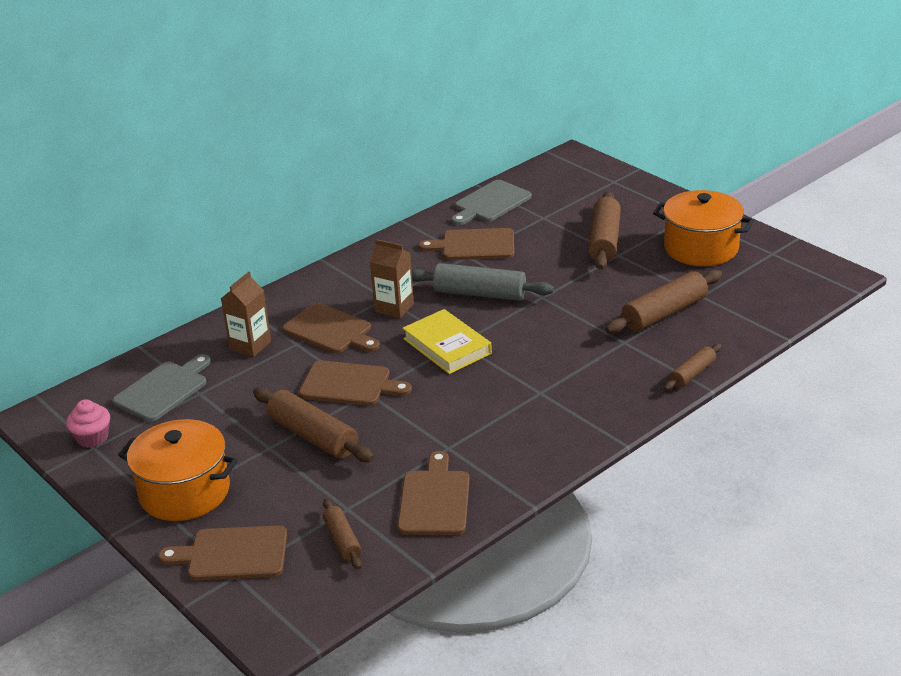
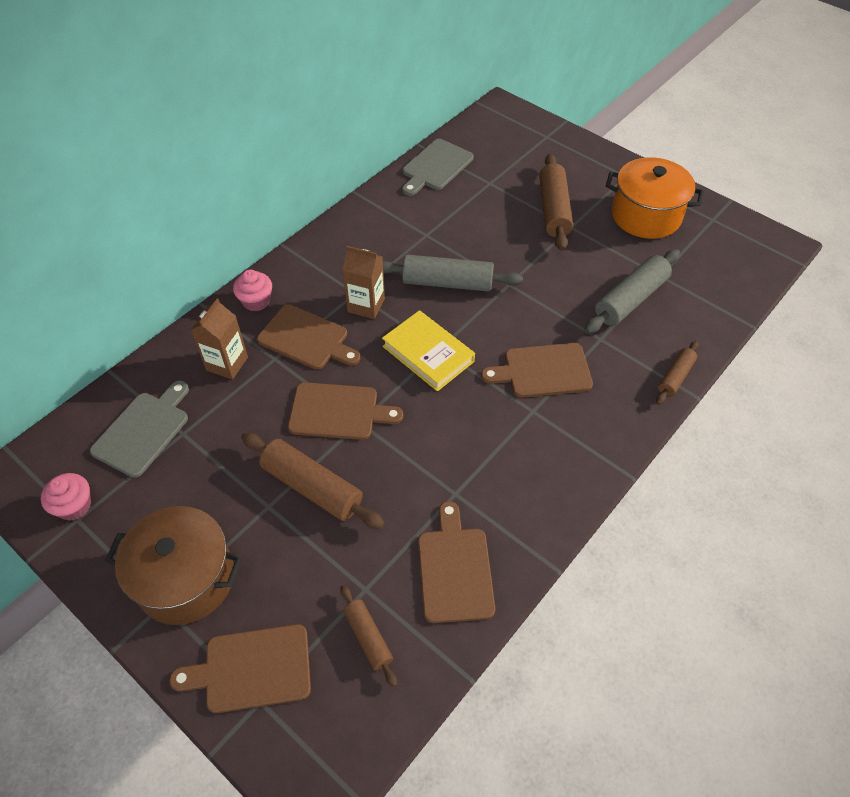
camera: 10 degrees left, 20 degrees up
orange pot [118,419,238,521] -> brown pot [105,506,242,625]
brown cutting board [419,228,514,260] -> brown cutting board moved to [481,343,593,398]
brown rolling pin [605,270,722,334] -> grey rolling pin [584,249,680,334]
none -> pink cupcake [233,270,272,311]

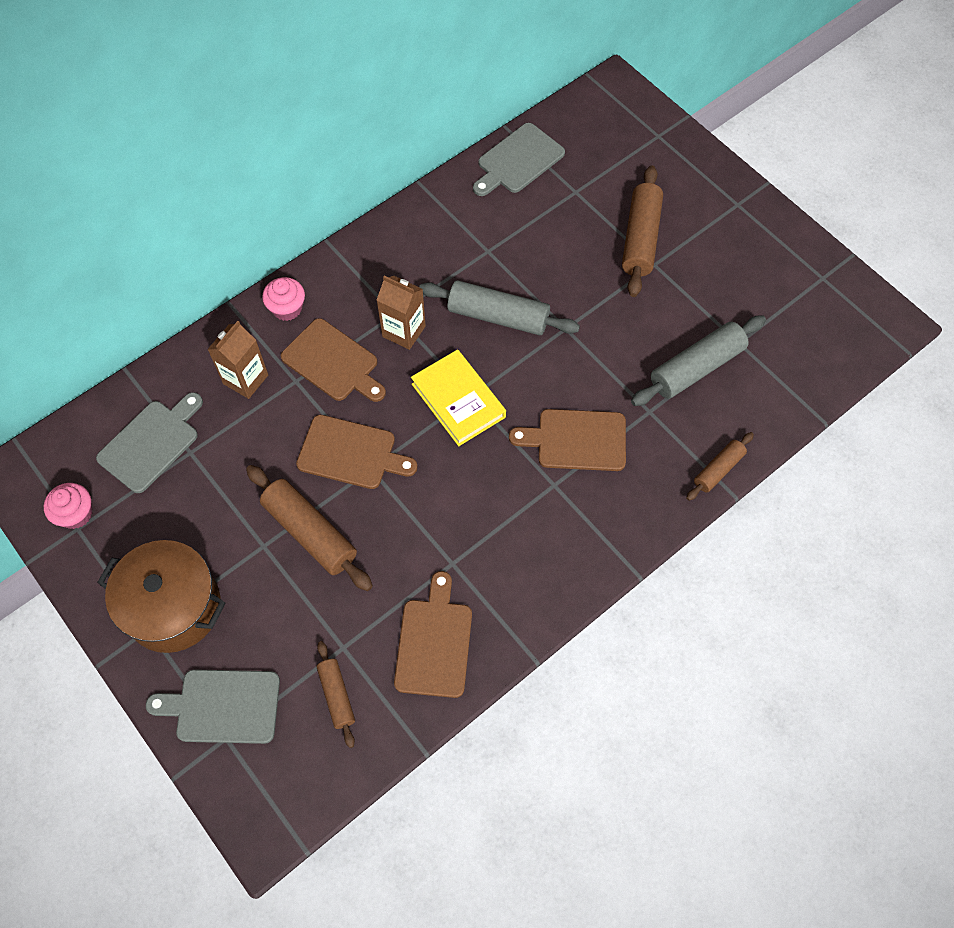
camera: 10 degrees right, 10 degrees up
brown cutting board [169,624,311,713] -> grey cutting board [146,669,280,744]
orange pot [606,157,704,239] -> none

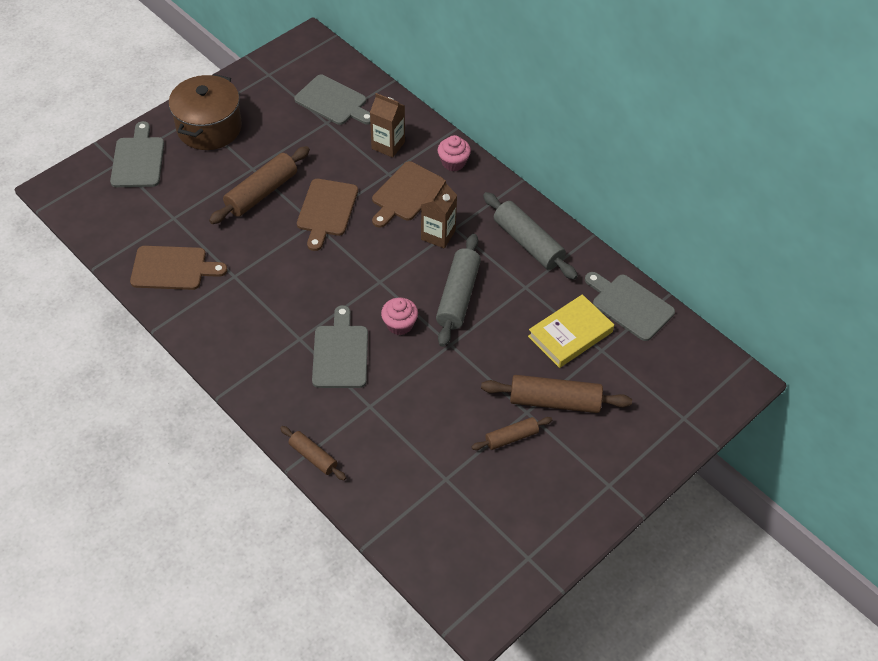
camera: 85 degrees right, 10 degrees down
pink cupcake [44,483,92,529] -> pink cupcake moved to [381,297,418,335]
brown rolling pin [317,641,355,748] -> brown rolling pin moved to [472,417,552,450]
yellow book [411,349,506,446] -> yellow book moved to [528,294,614,368]
brown cutting board [509,409,626,471] -> grey cutting board [312,305,368,388]
grey rolling pin [631,315,766,406] -> grey rolling pin moved to [483,192,578,280]

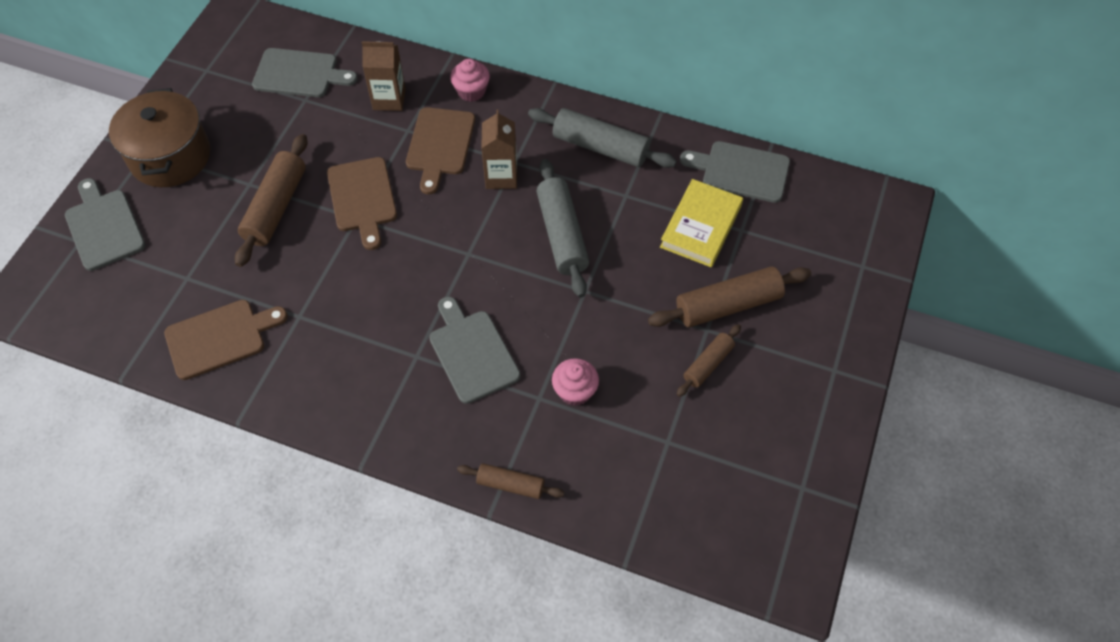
camera: 25 degrees left, 5 degrees up
pink cupcake [381,297,418,335] -> pink cupcake moved to [552,358,599,406]

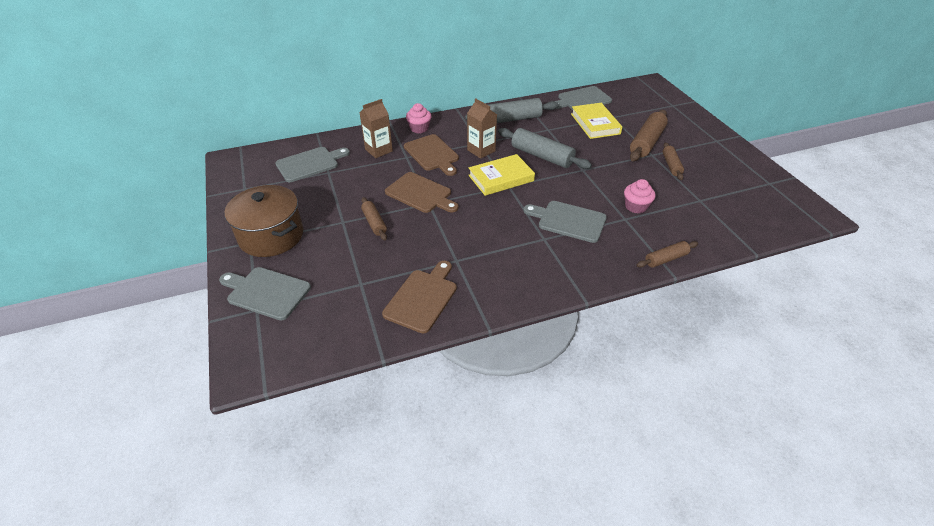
camera: 40 degrees left, 15 degrees down
brown rolling pin [235,134,308,267] -> brown rolling pin [361,197,387,241], size x0.57
none -> yellow book [468,154,535,196]

